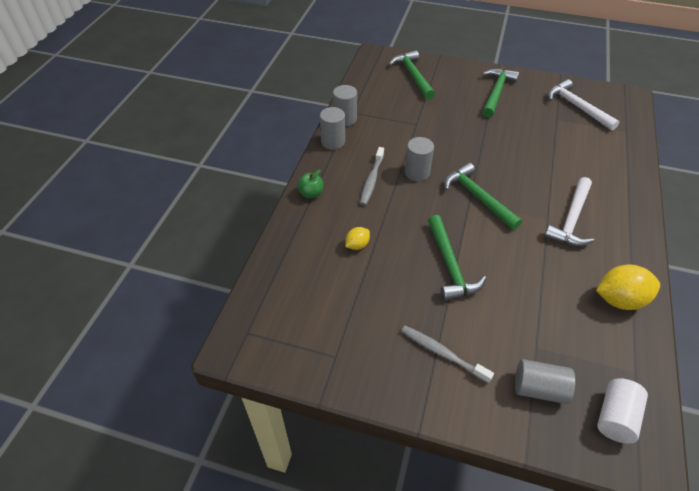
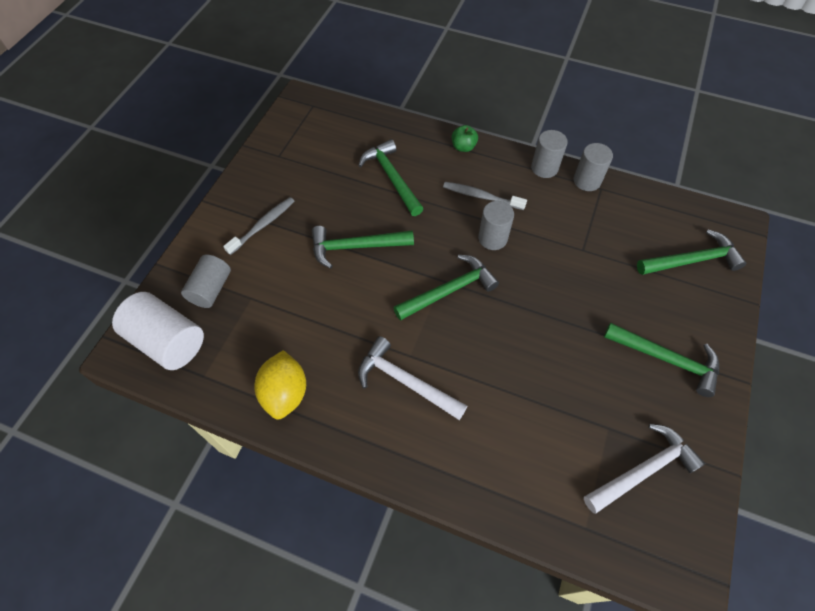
camera: 95 degrees right, 10 degrees up
yellow lemon [345,227,370,250] -> green hammer [358,139,424,216]
white cylinder [597,378,648,444] -> white cylinder [112,292,204,370], size x1.51

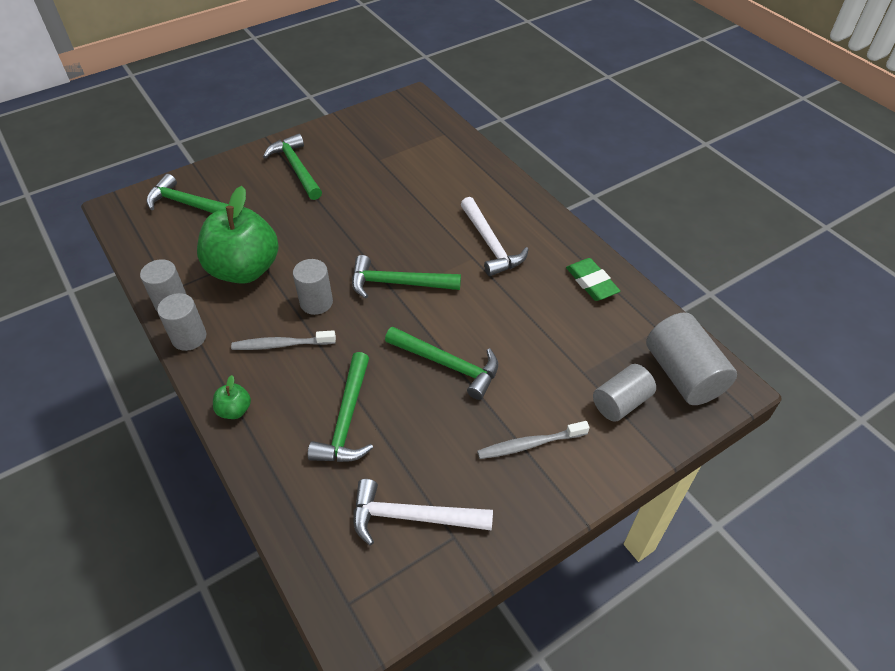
camera: 145 degrees left, 10 degrees down
white cylinder [112,292,204,370] -> grey cylinder [646,312,737,405]
yellow lemon [254,350,306,419] -> green eraser [566,258,620,301]
grey toothbrush [443,182,527,210] -> grey toothbrush turned 120 degrees clockwise [231,330,336,350]
white hammer [584,424,705,514] -> white hammer moved to [353,479,493,546]
none -> green apple [197,186,279,284]

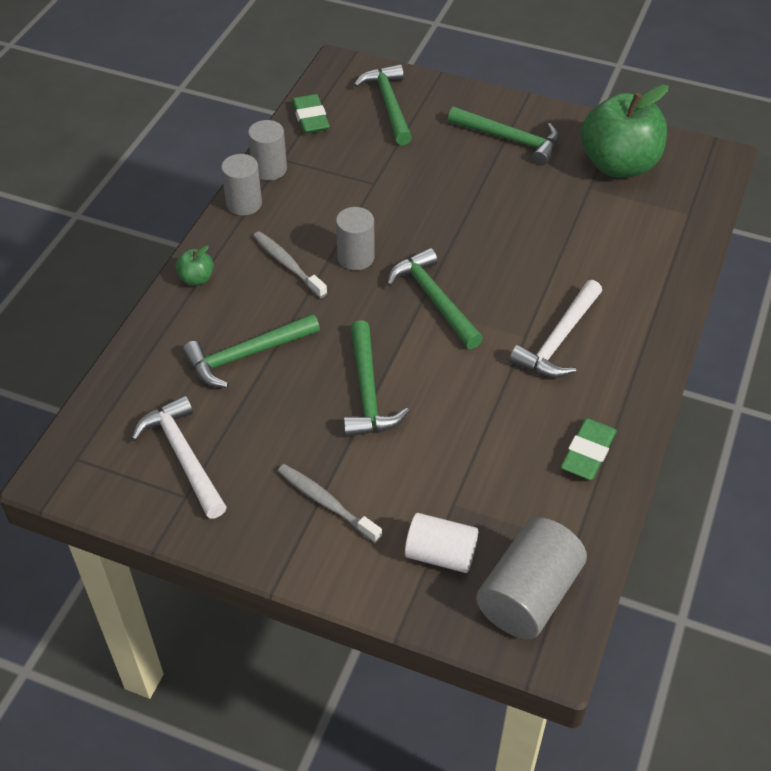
camera: 55 degrees right, 0 degrees up
green apple [197,186,279,284] -> green apple moved to [581,84,669,178]
green hammer [263,134,322,200] -> green hammer turned 90 degrees clockwise [448,107,559,165]
grey cylinder [593,364,656,421] -> white cylinder [405,513,478,573]
none -> green eraser [292,94,330,134]

